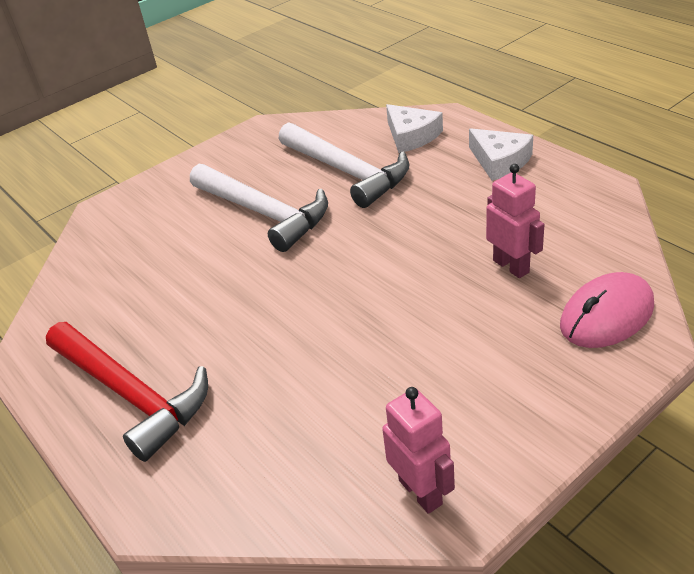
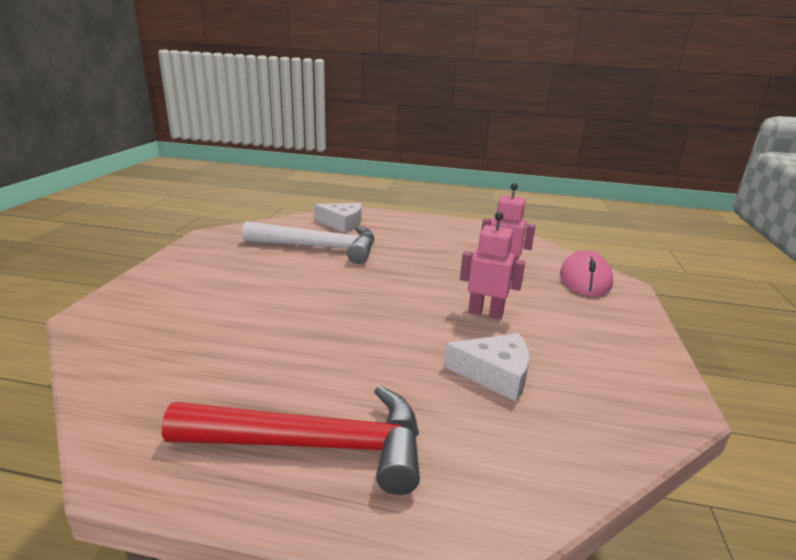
camera: 45 degrees left, 15 degrees down
white hammer [190,164,328,252] -> none
pink robot [382,387,455,514] -> pink robot moved to [460,212,525,319]
white cheese [469,128,533,181] -> white cheese moved to [443,333,530,402]

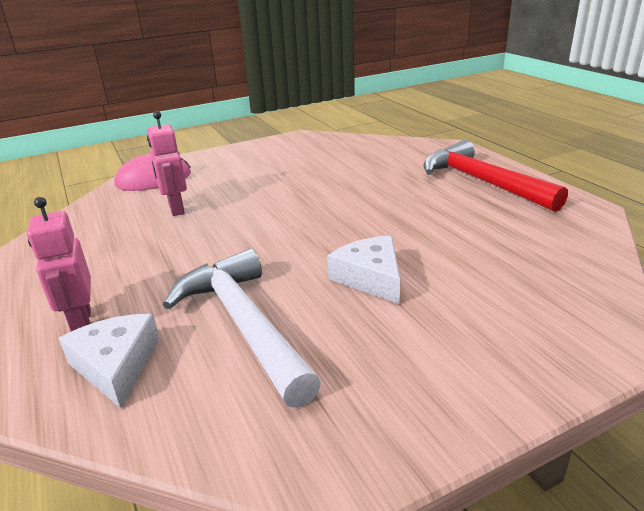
camera: 125 degrees left, 5 degrees up
white cheese [443,333,530,402] -> white cheese moved to [327,236,400,304]
pink robot [460,212,525,319] -> pink robot moved to [27,197,91,331]

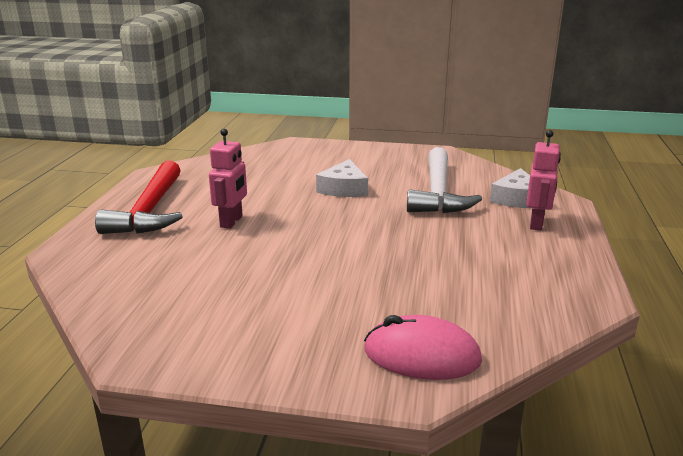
camera: 145 degrees left, 5 degrees down
pink robot [147,111,187,216] -> pink robot moved to [209,129,247,229]

